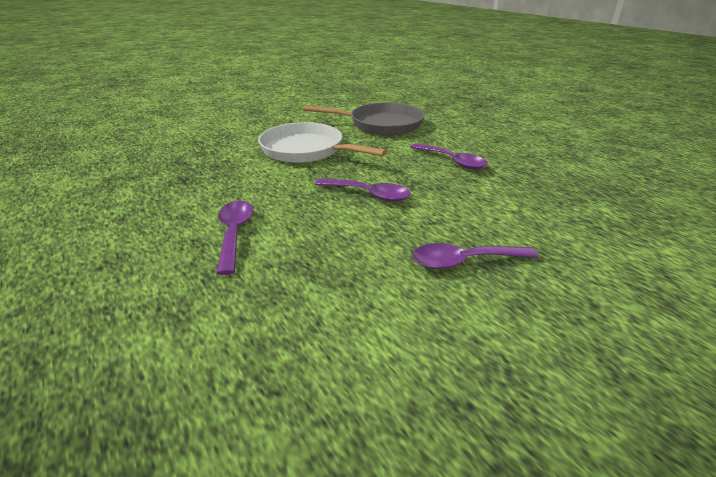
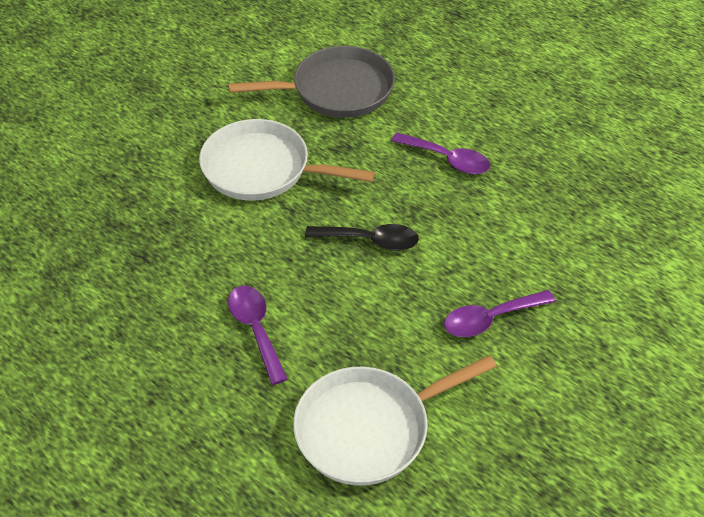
camera: 15 degrees left, 15 degrees up
purple spoon [315,178,411,202] -> black spoon [305,224,419,251]
none -> white pan [293,355,497,486]

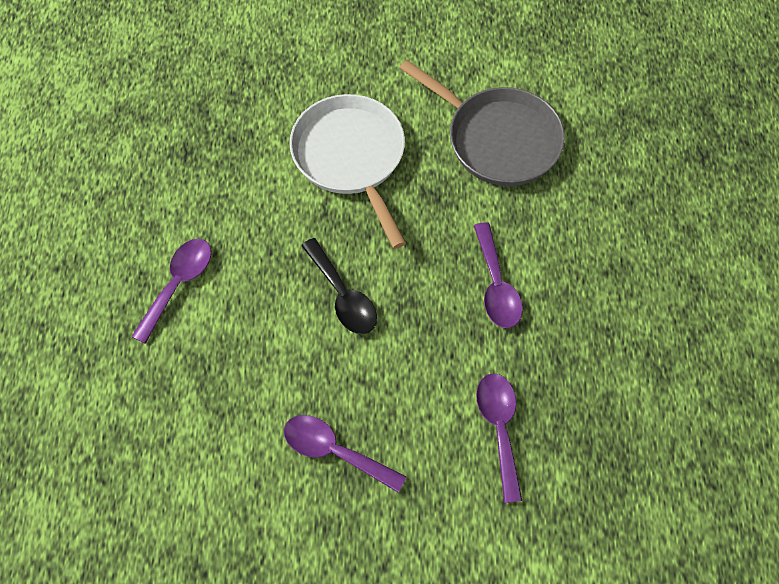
camera: 50 degrees right, 15 degrees up
white pan [293,355,497,486] -> none
none -> purple spoon [476,373,522,503]

